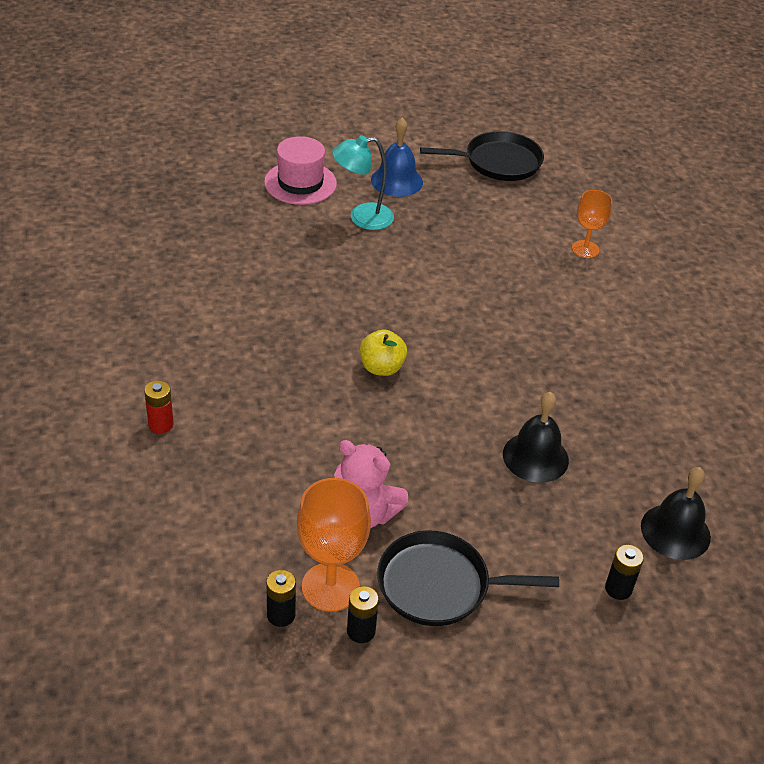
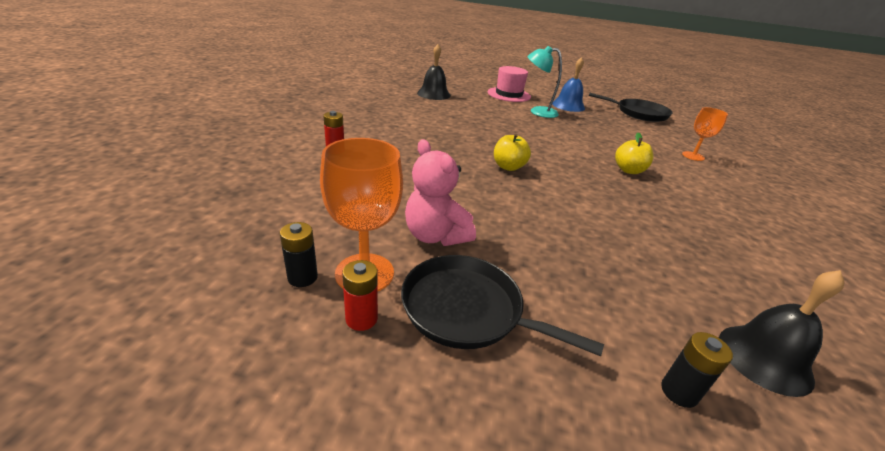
camera: 25 degrees right, 10 degrees down
black battery [347,586,379,643] -> red battery [342,260,378,331]
black bell [503,392,569,483] -> black bell moved to [417,44,451,100]
none -> yellow apple [615,133,653,174]

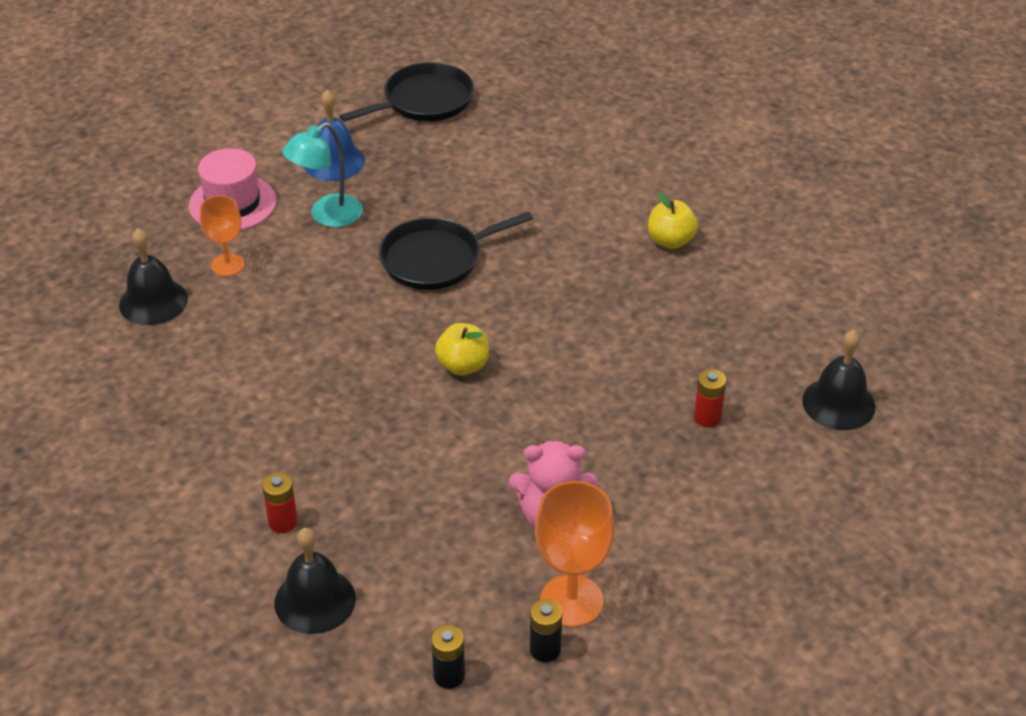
camera: 50 degrees left, 10 degrees up
red battery [342,260,378,331] -> red battery moved to [694,369,726,427]
black pan [401,255,604,356] -> black pan moved to [379,212,533,290]
yellow apple [615,133,653,174] -> yellow apple moved to [648,192,698,249]
black battery [661,332,733,408] -> black battery moved to [431,625,465,689]
orange goblet [682,107,728,161] -> orange goblet moved to [200,195,245,276]
none -> black bell [275,528,356,634]

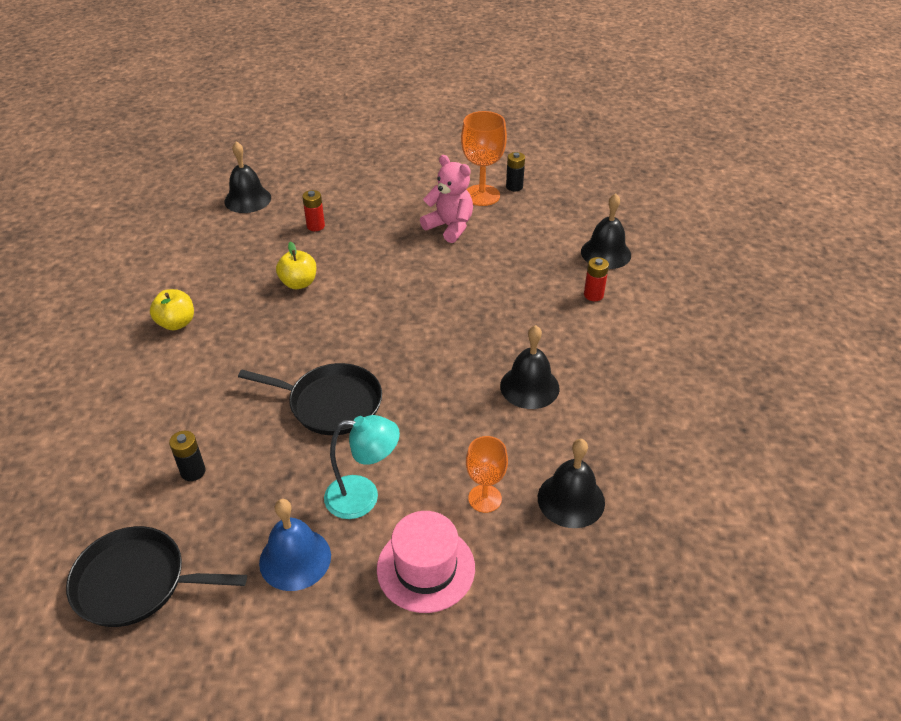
camera: 140 degrees left, 0 degrees up
black battery [431,625,465,689] -> black battery moved to [169,431,206,481]
yellow apple [435,323,489,376] -> yellow apple moved to [276,242,317,289]
none -> black bell [500,325,560,409]

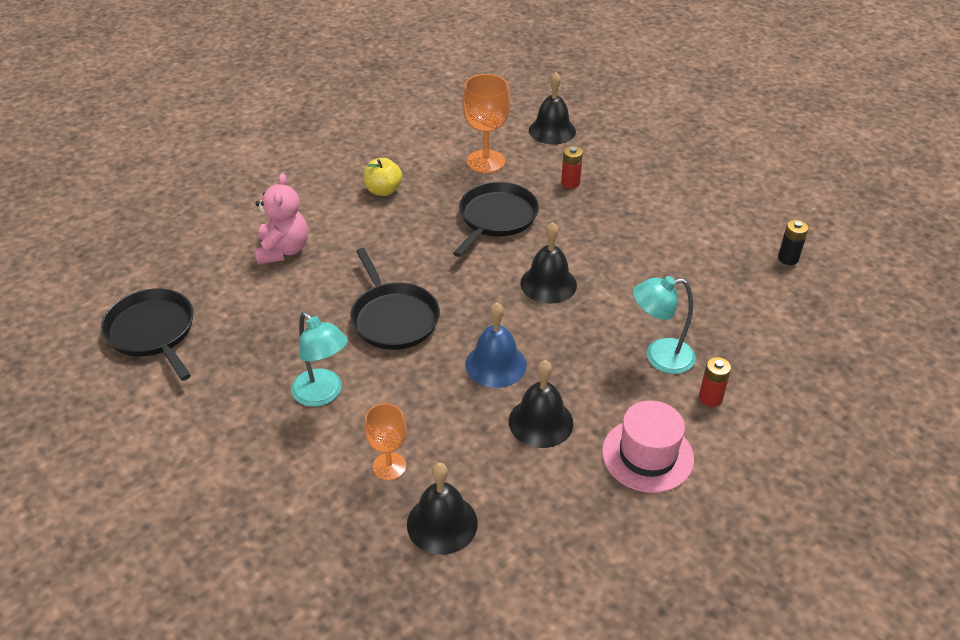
camera: 50 degrees right, 0 degrees up
black battery [169,431,206,481] -> none
blue bell [259,499,331,591] -> blue bell moved to [465,303,527,388]
yellow apple [276,242,317,289] -> black pan [453,182,539,257]
pink hat [377,511,475,613] -> pink hat moved to [602,401,694,493]
pink teddy bear [420,155,473,243] -> pink teddy bear moved to [254,173,308,264]
orange goblet [461,111,507,206] -> orange goblet moved to [462,74,510,173]
black bell [581,193,631,269] -> black bell moved to [520,222,577,304]
none -> turquoise lamp [633,276,696,374]

